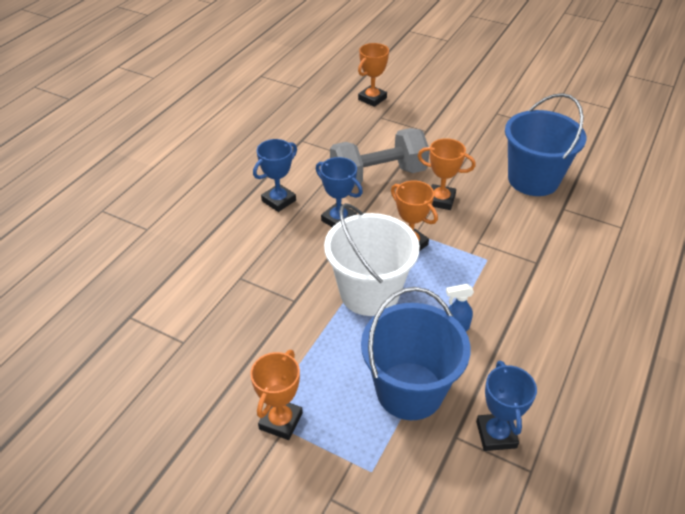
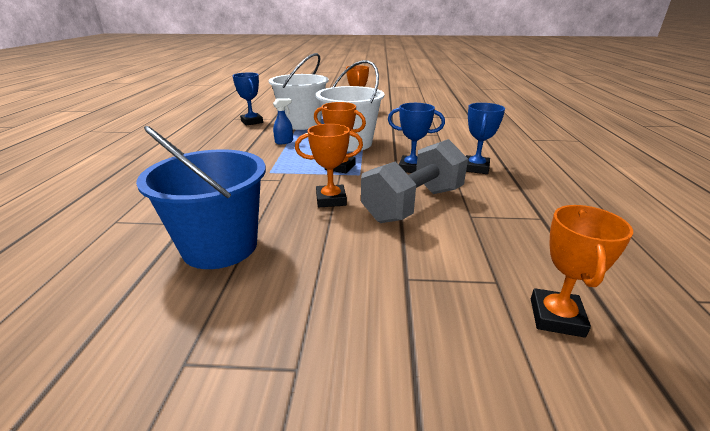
camera: 155 degrees right, 15 degrees down
blue bucket [361,287,471,420] -> white bucket [269,53,329,130]

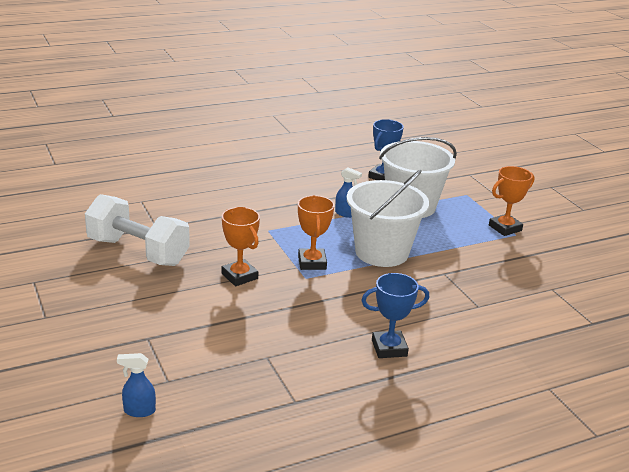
camera: 60 degrees right, 0 degrees up
blue bucket [136,126,266,269] -> white dumbbell [85,194,190,266]
grey dumbbell [361,139,468,223] -> none
blue trophy [388,103,445,173] -> none
orange trophy [531,205,633,338] -> blue spray bottle [117,353,156,417]

